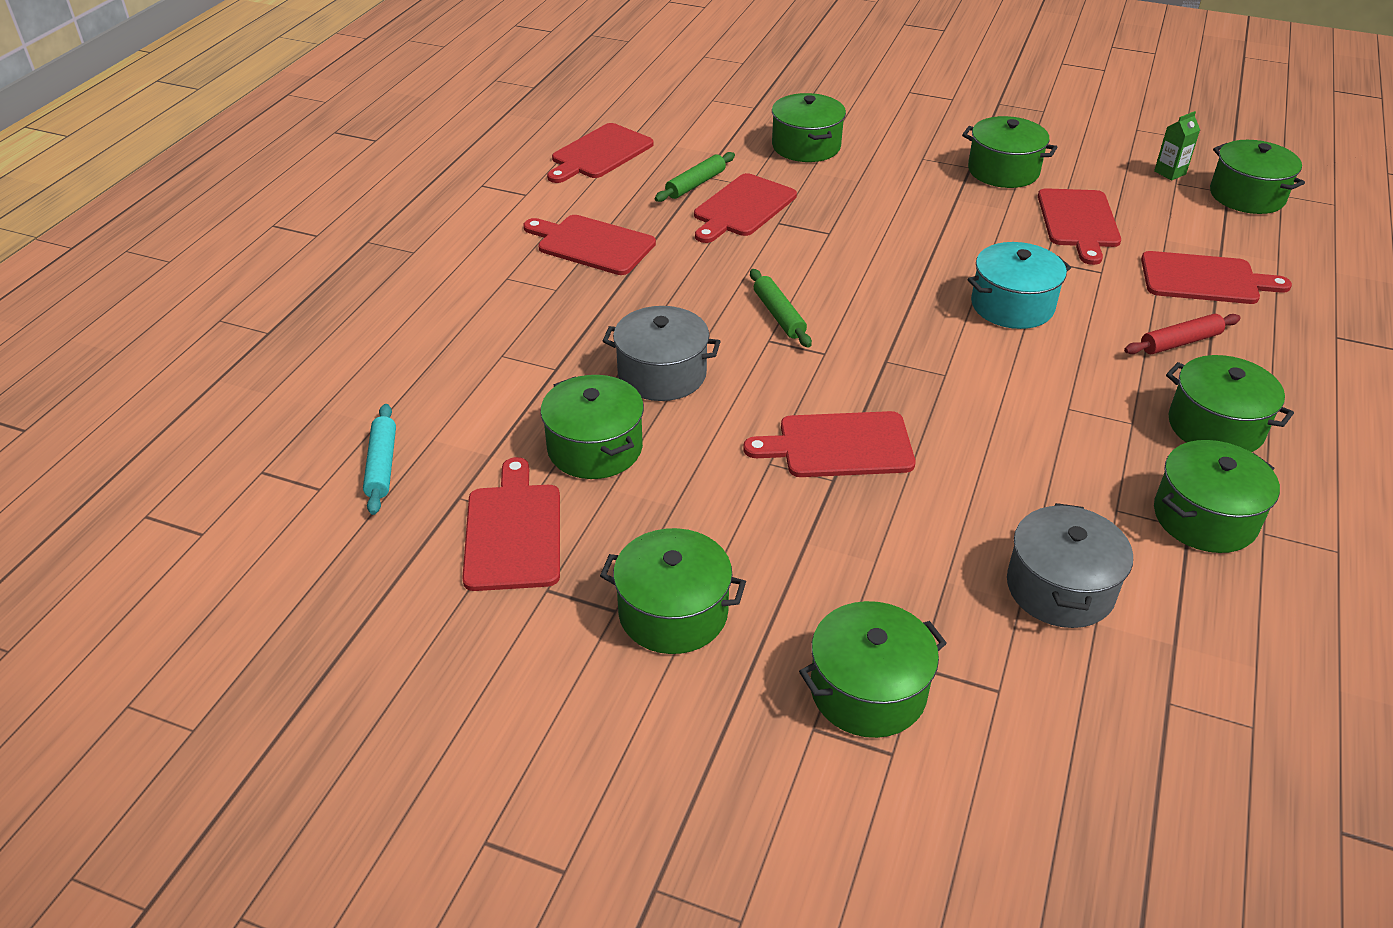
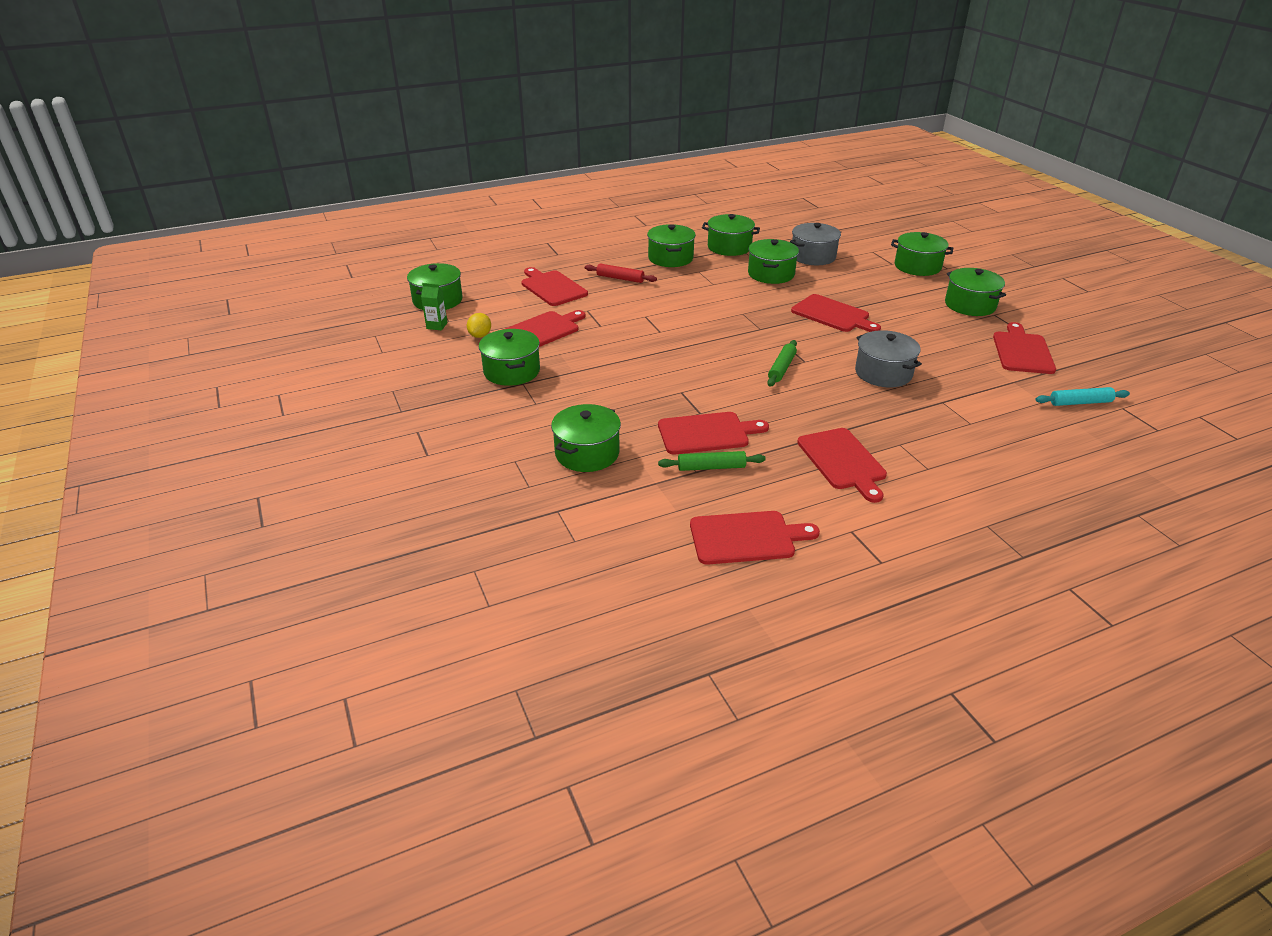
camera: 135 degrees left, 5 degrees down
turquoise rolling pin [363,404,396,515] -> turquoise rolling pin turned 45 degrees clockwise [1036,387,1130,406]
red cutting board [462,457,560,591] -> red cutting board turned 150 degrees clockwise [993,322,1056,374]
green pot [540,375,644,479] -> green pot moved to [748,239,799,284]
turquoise pot [967,242,1071,329] -> none
none -> yellow lemon [467,313,491,338]

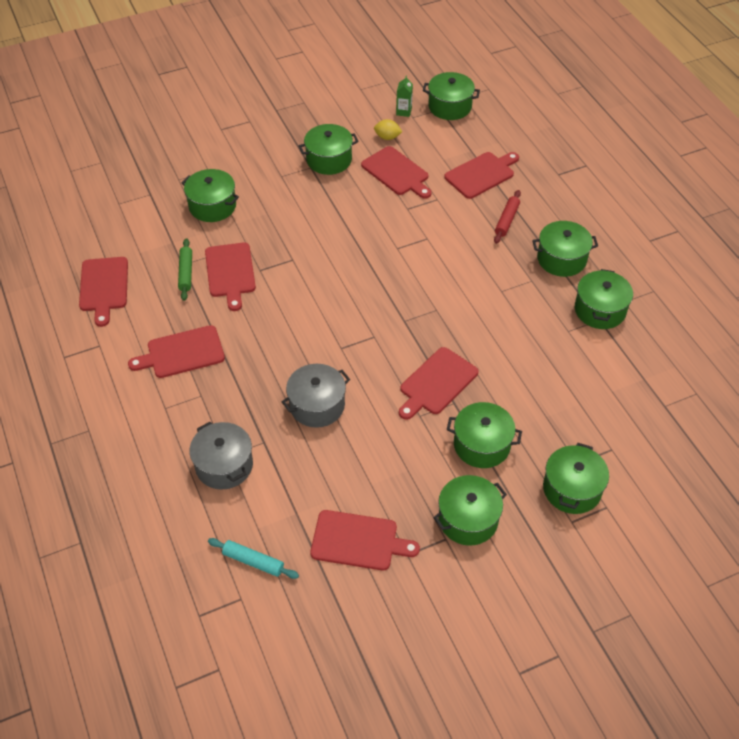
camera: 90 degrees right, 15 degrees up
green pot [748,239,799,284] -> green pot moved to [447,402,522,468]
green rolling pin [767,340,797,387] -> none
grey pot [790,223,841,265] -> grey pot moved to [189,422,253,490]
turquoise rolling pin [1036,387,1130,406] -> turquoise rolling pin turned 60 degrees counterclockwise [208,538,299,579]

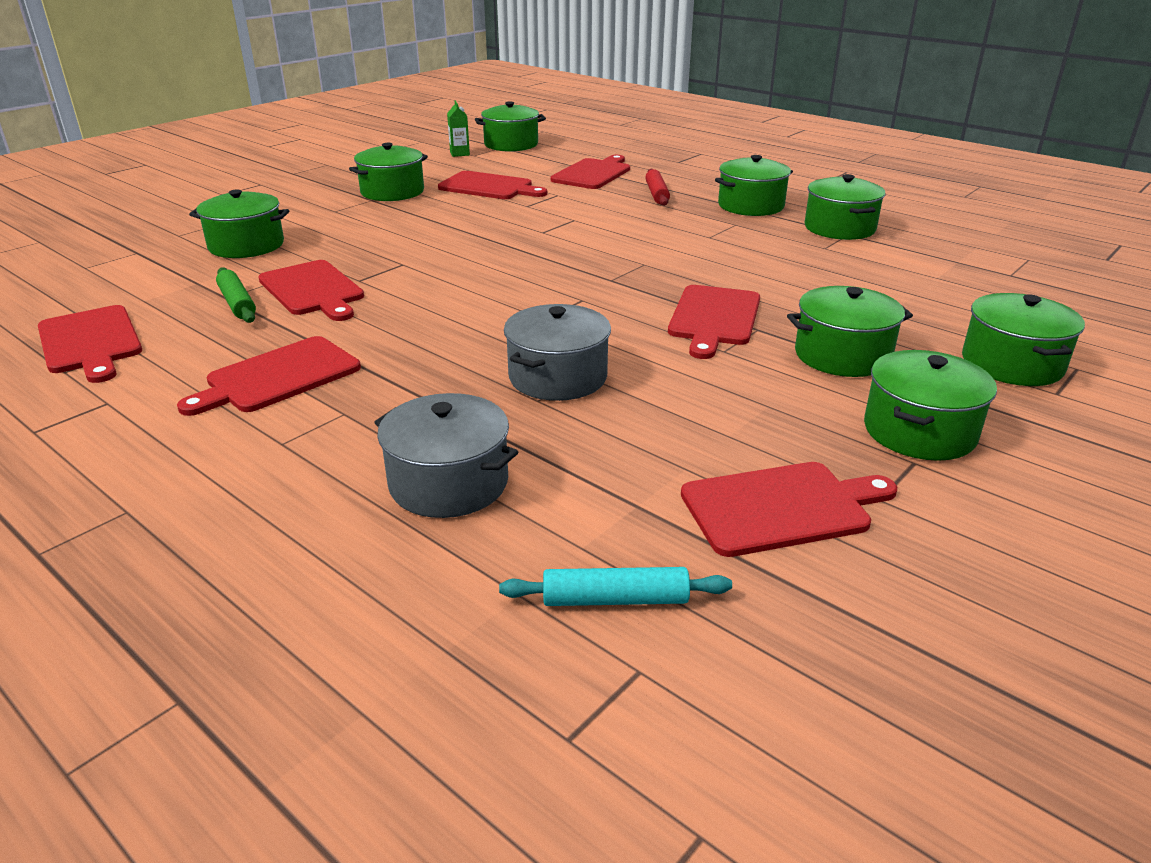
camera: 25 degrees left, 20 degrees down
yellow lemon [374,119,402,140] -> none

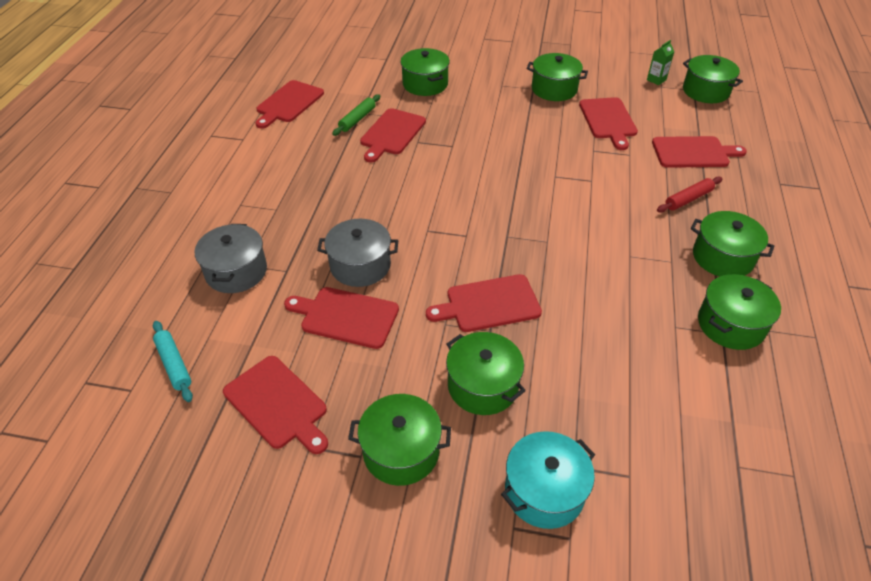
camera: 60 degrees right, 15 degrees up
red cutting board [177,336,361,416] -> red cutting board moved to [284,287,399,349]
green pot [962,293,1085,386] -> turquoise pot [501,431,595,529]

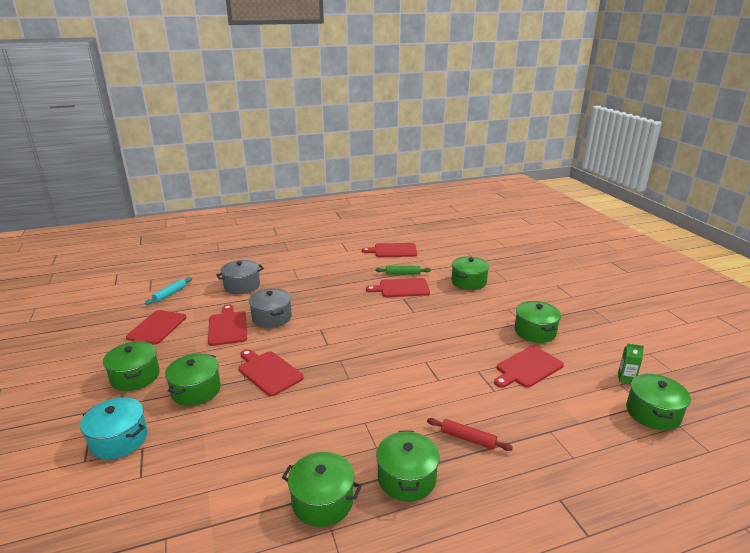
camera: 60 degrees right, 20 degrees down
red cutting board [652,136,747,168] -> none

